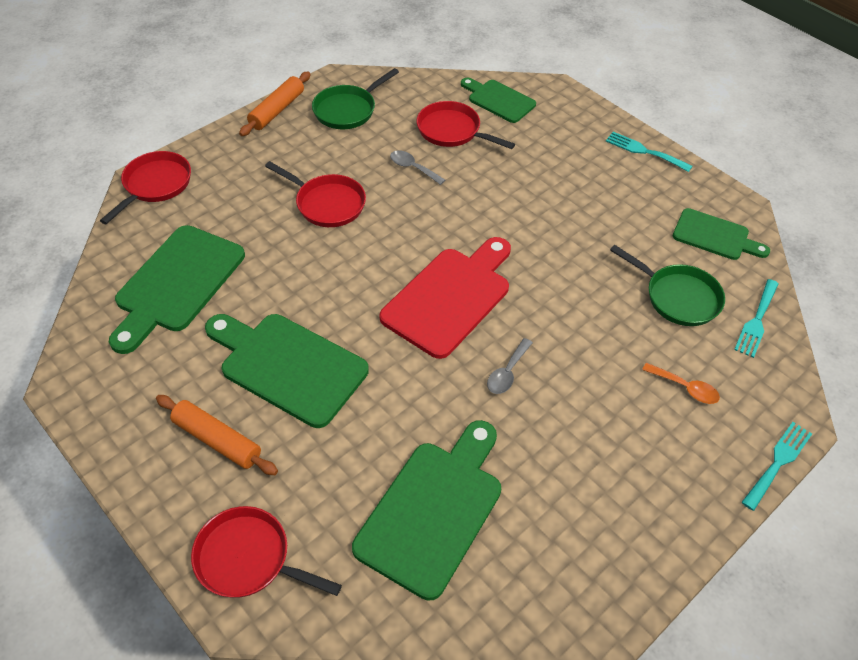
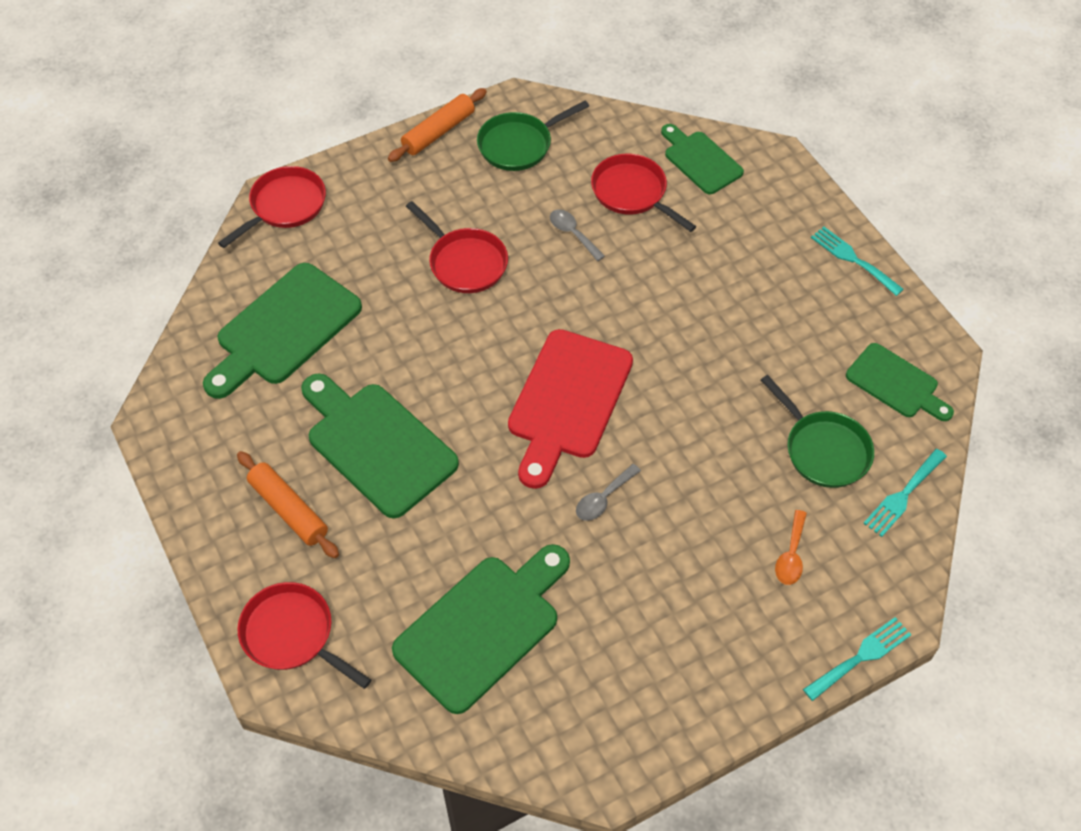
camera: 15 degrees right, 5 degrees up
red cutting board [380,237,511,359] -> red cutting board turned 150 degrees clockwise [508,329,633,489]
orange spoon [642,363,720,404] -> orange spoon turned 60 degrees clockwise [775,510,807,585]

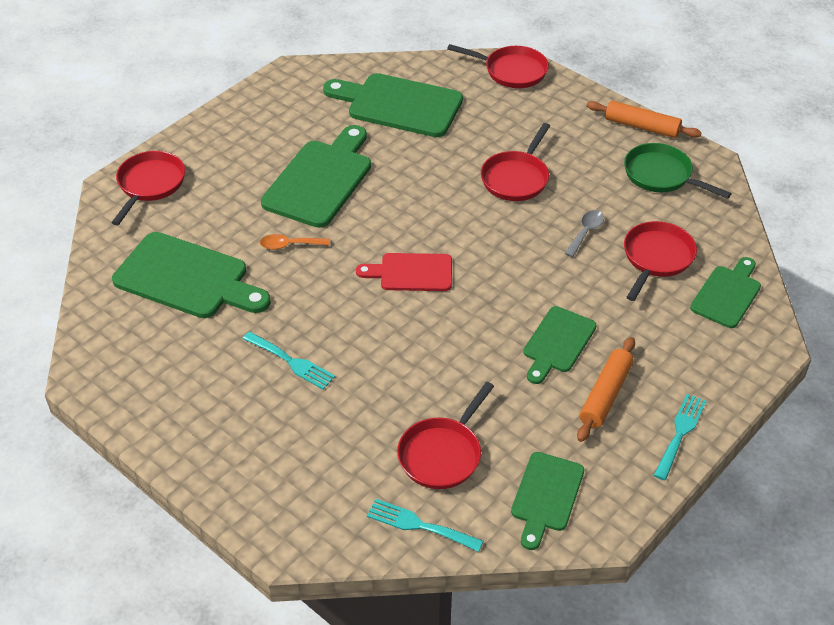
camera: 70 degrees right, 10 degrees down
orange rolling pin [237,451,339,558] -> orange rolling pin moved to [577,337,635,442]
red cutting board [508,329,633,489] -> red cutting board [356,253,452,291], size x0.60
grey spoon [576,464,641,521] -> none
green pan [761,375,874,488] -> red pan [397,382,494,489]
orange spoon [775,510,807,585] -> orange spoon moved to [260,234,330,250]
turquoise fork [803,617,911,701] -> turquoise fork moved to [243,332,335,389]
none -> green cutting board [523,306,596,384]

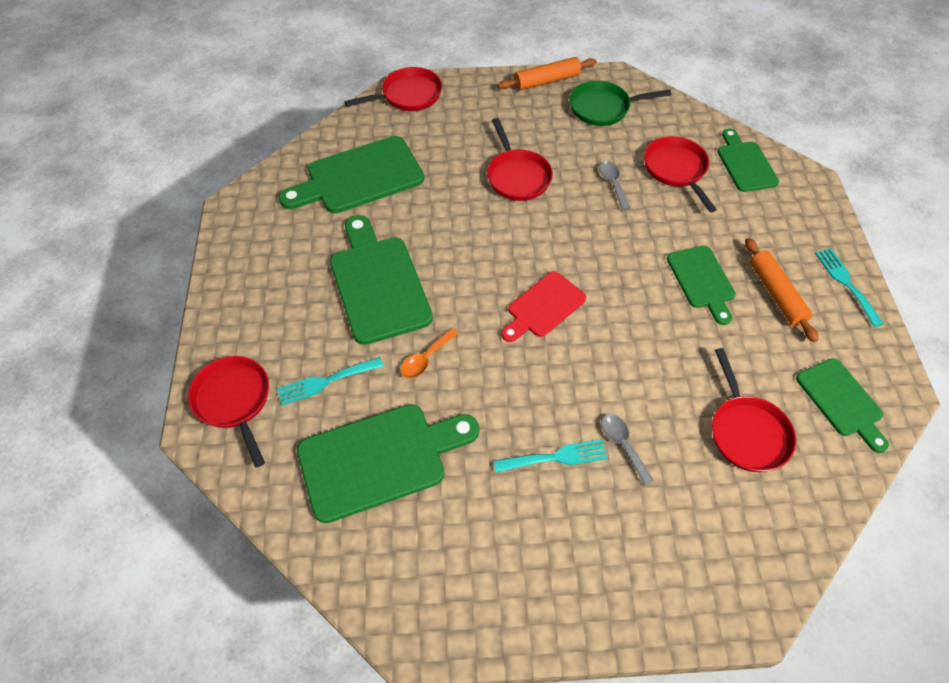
camera: 45 degrees left, 10 degrees up
turquoise fork [367,499,483,552] -> turquoise fork moved to [277,357,384,406]
none -> grey spoon [601,414,654,485]

